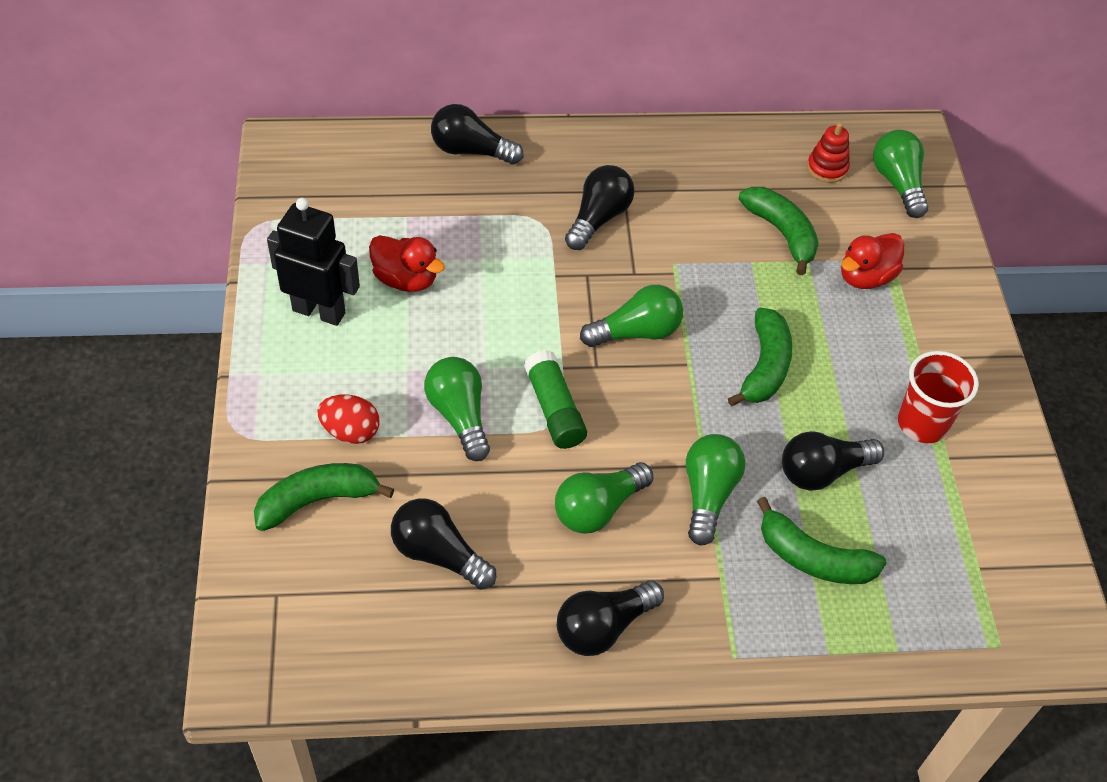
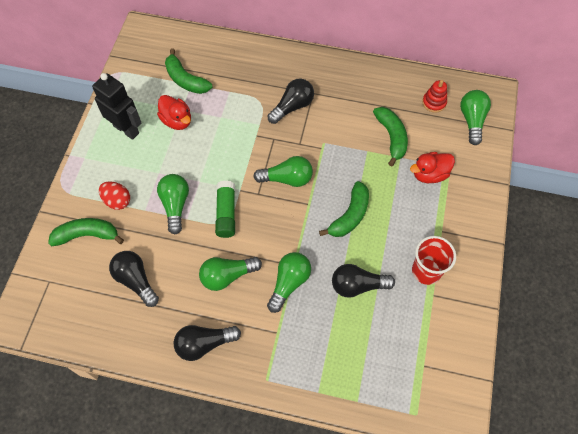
camera: 20 degrees right, 10 degrees up
black light bulb [431,104,523,165] -> none
green banana [757,497,887,584] -> green banana moved to [165,48,212,94]

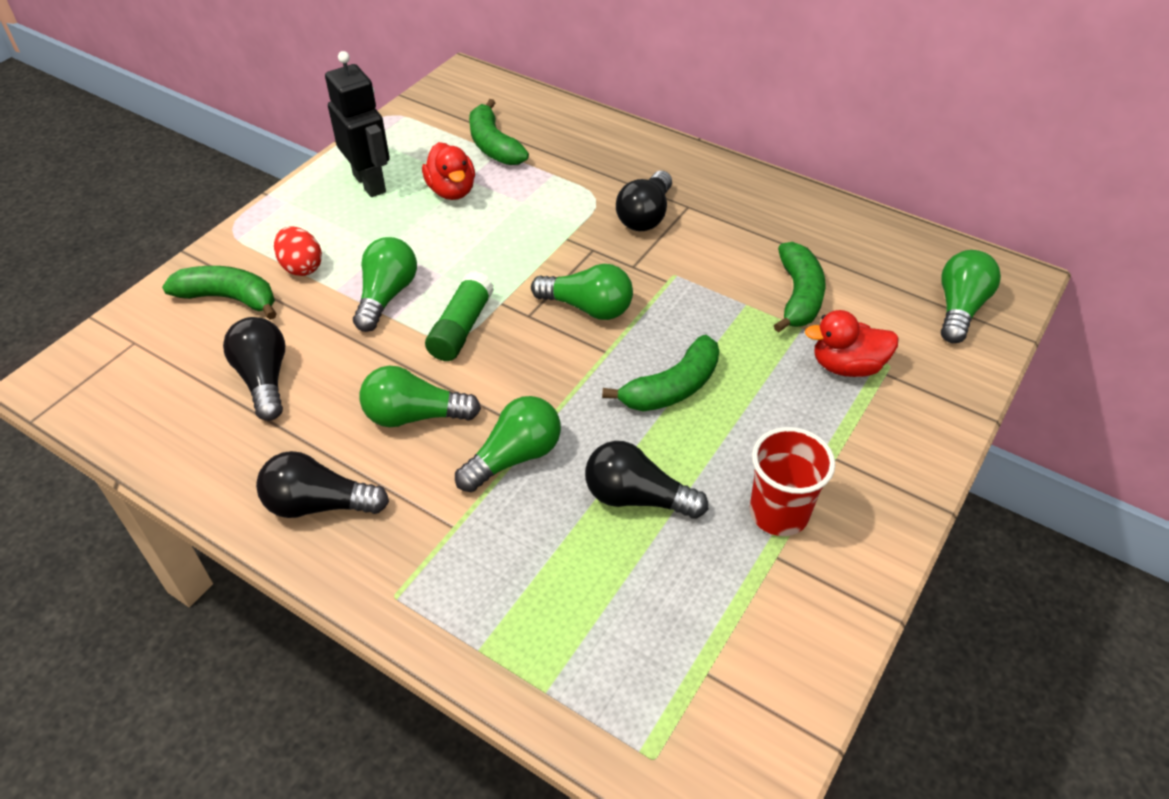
camera: 20 degrees right, 15 degrees down
black light bulb [267,78,314,124] -> black light bulb turned 135 degrees clockwise [616,171,672,231]
red stacking toy [422,80,447,113] -> none

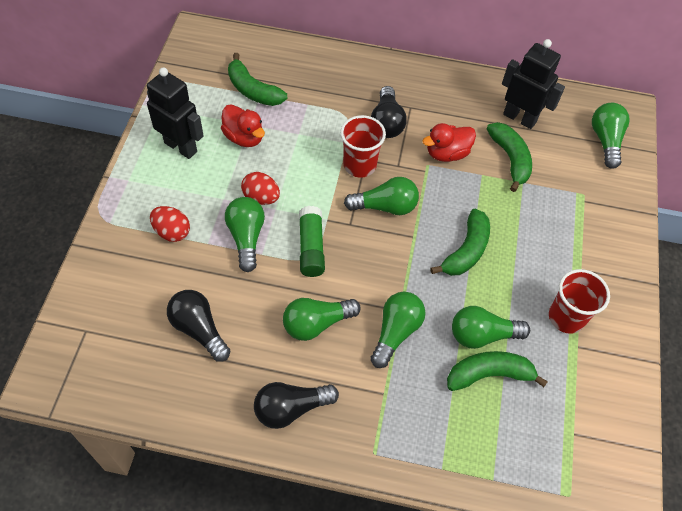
camera: 25 degrees left, 10 degrees up
green banana [162,266,276,320] -> green banana moved to [447,351,548,391]
black light bulb [585,441,708,519] -> green light bulb [452,306,530,349]
red duck [805,310,899,377] -> red duck moved to [422,123,476,162]
none -> red egg [241,172,280,205]
none -> red cup [340,115,386,177]
none -> black robot [502,39,565,129]

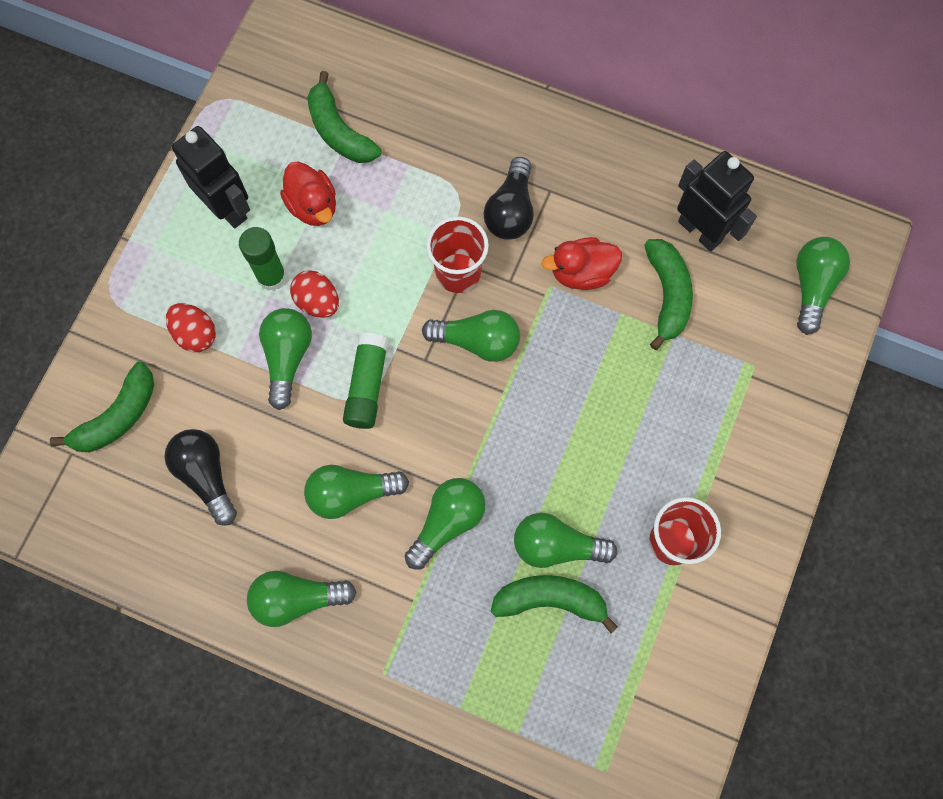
camera: 15 degrees right, 15 degrees up
black light bulb [254,382,339,429] -> green light bulb [247,571,356,627]
green banana [431,209,490,276] -> green banana moved to [50,361,154,452]
none -> green glue stick [239,227,286,291]

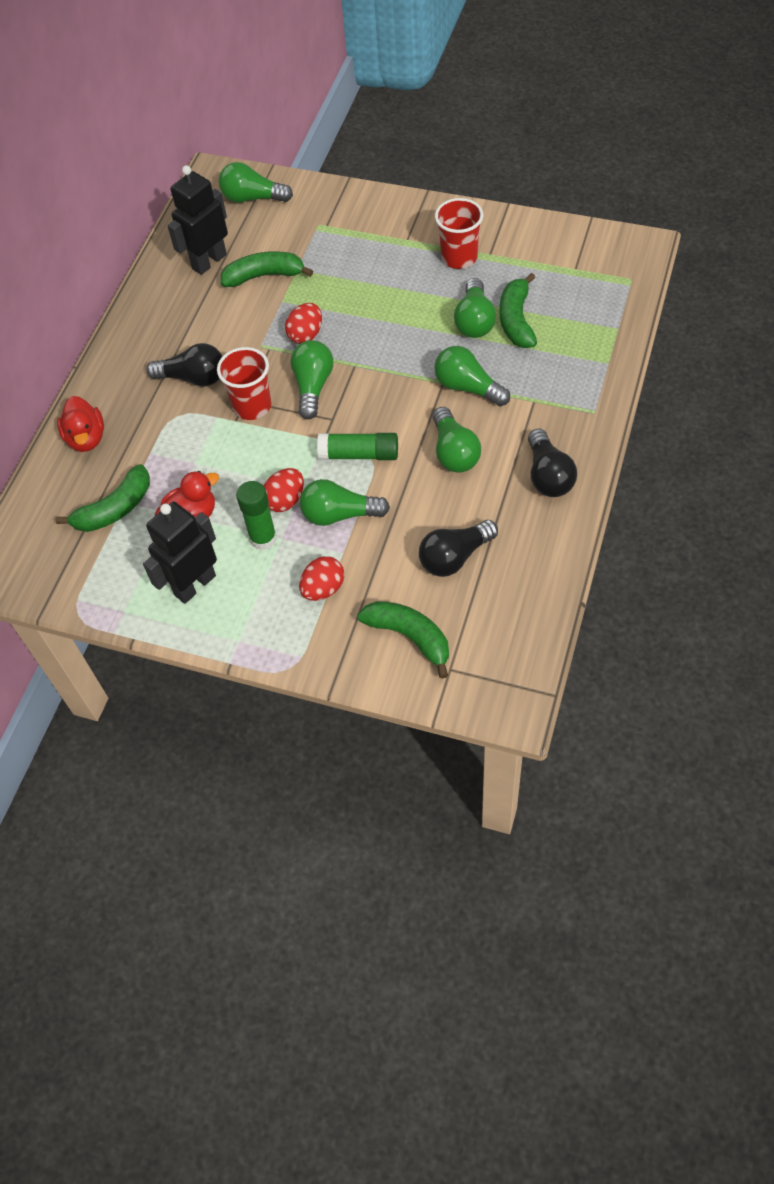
camera: 90 degrees left, 15 degrees down
green light bulb [247,571,356,627] -> black light bulb [528,429,577,497]
red duck [542,237,622,290] -> red duck moved to [57,396,104,452]
none -> red egg [285,303,322,344]

